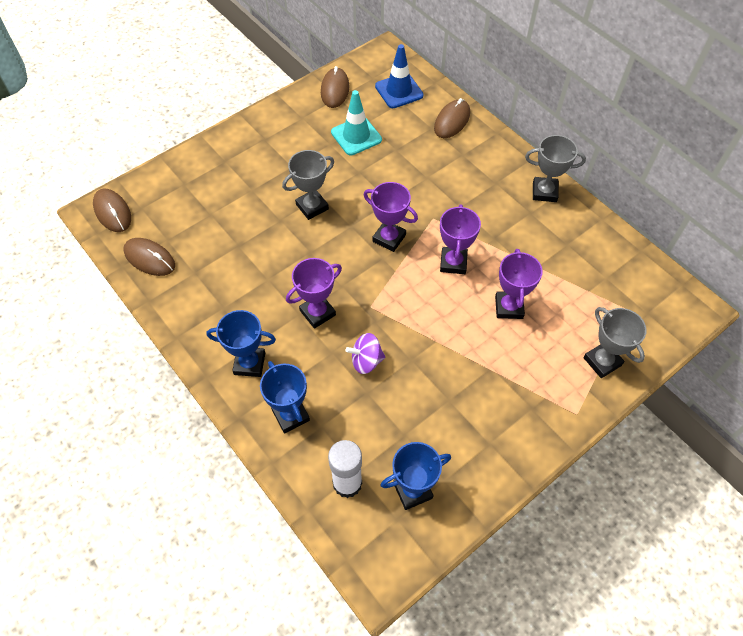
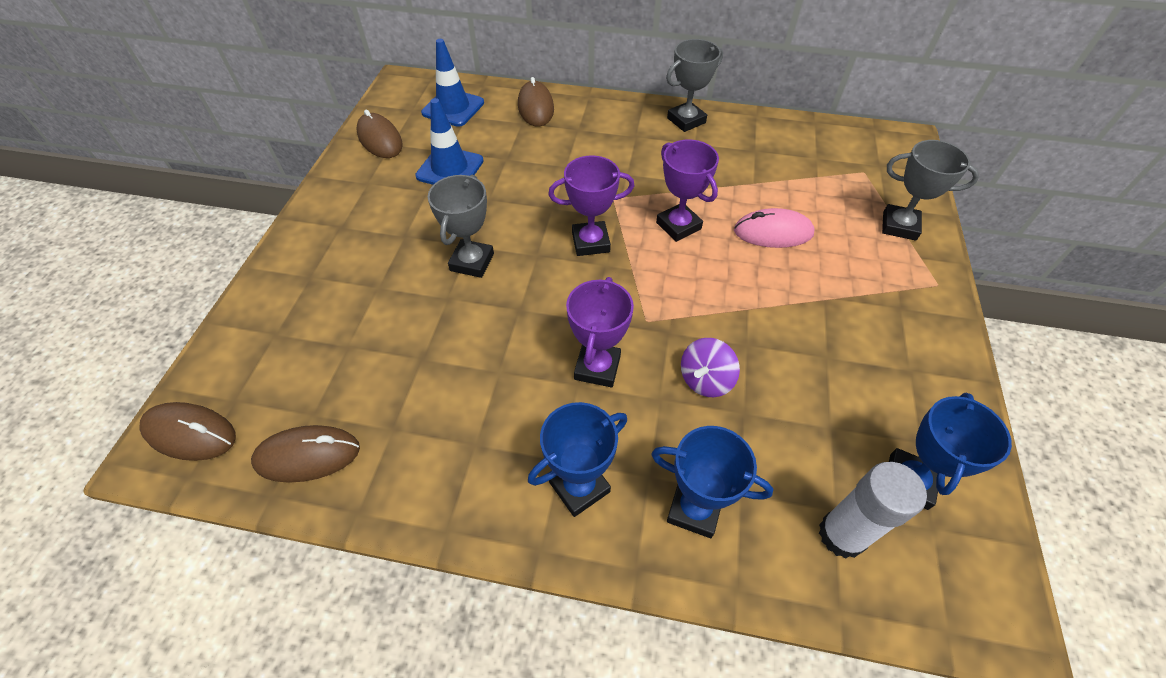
camera: 40 degrees left, 5 degrees down
turquoise traffic cone [331,90,382,156] -> blue traffic cone [415,98,483,185]
purple trophy [495,249,543,319] -> pink mouse [734,208,815,248]

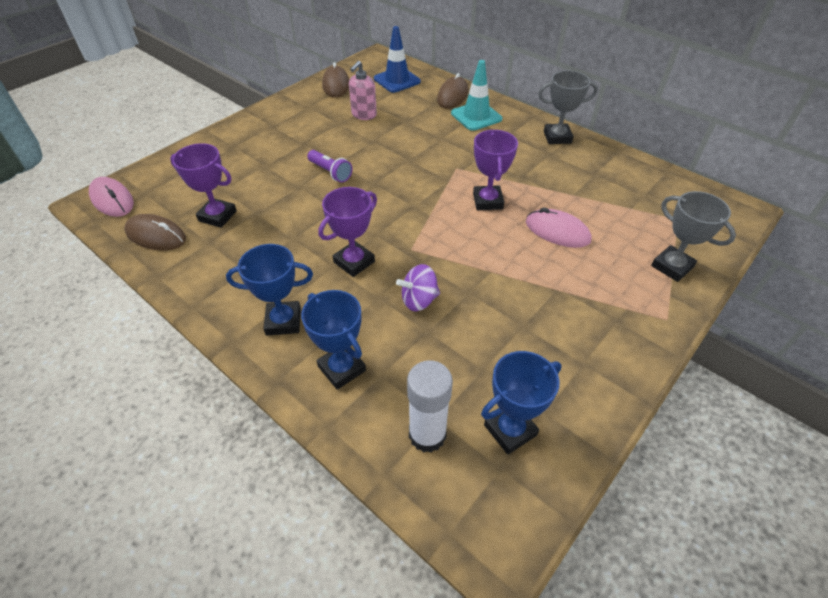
camera: 30 degrees right, 5 degrees down
brown mouse [139,402,236,461] -> pink mouse [89,177,134,217]
blue traffic cone [415,98,483,185] -> pink soap dispenser [349,61,377,120]
grey trophy [428,175,494,278] -> purple flashlight [307,150,352,183]
purple trophy [548,155,634,256] -> purple trophy moved to [170,143,237,228]
none -> turquoise traffic cone [451,60,502,131]

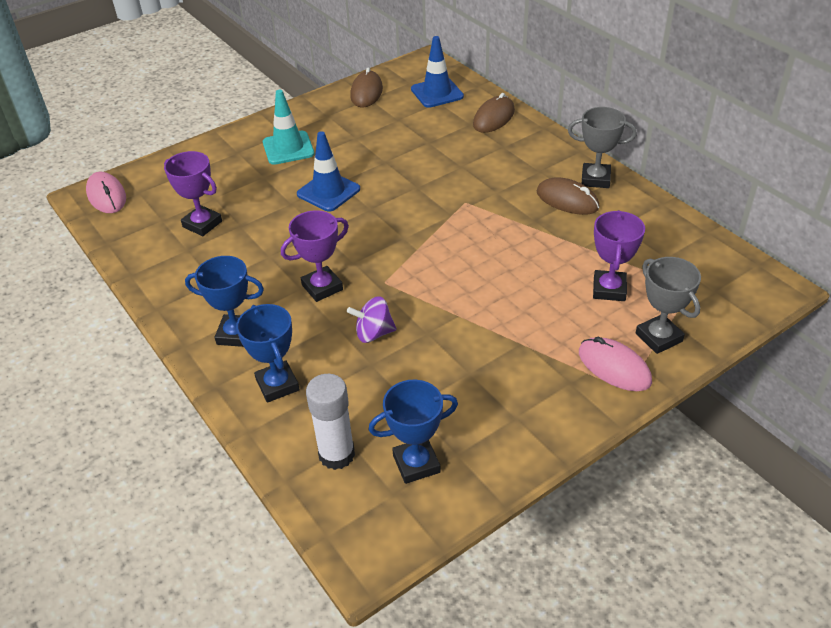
camera: 15 degrees right, 5 degrees down
brown mouse [124,214,186,250] -> brown mouse moved to [536,177,600,215]
purple flashlight [307,150,352,183] -> blue traffic cone [297,131,360,212]
pink soap dispenser [349,61,377,120] -> none
turquoise traffic cone [451,60,502,131] -> turquoise traffic cone moved to [263,90,314,165]
purple trophy [473,130,518,210] -> purple trophy moved to [593,210,645,301]
pink mouse [526,207,591,248] -> pink mouse moved to [579,337,652,391]

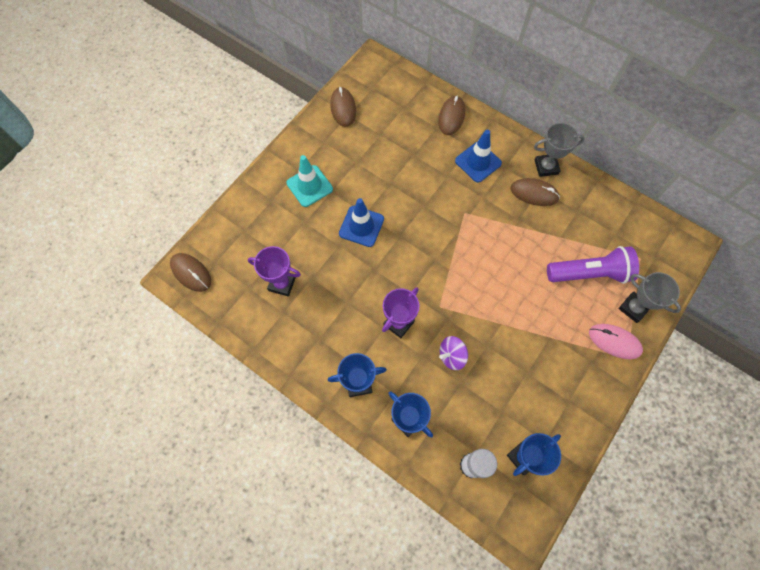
camera: 20 degrees left, 25 degrees up
pink mouse [86,172,126,213] -> brown mouse [170,253,211,292]
blue traffic cone [411,36,464,108] -> blue traffic cone moved to [455,130,502,182]
purple trophy [593,210,645,301] -> purple flashlight [547,246,639,284]

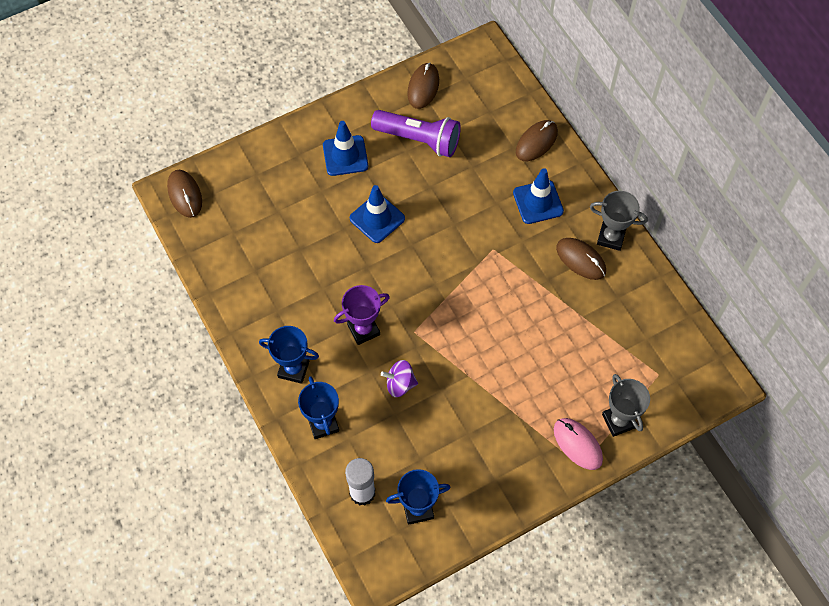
camera: 25 degrees right, 5 degrees down
purple trophy [248,246,301,297] -> none
turquoise traffic cone [287,155,333,207] -> blue traffic cone [323,121,368,176]
purple flashlight [547,246,639,284] -> purple flashlight moved to [371,110,461,157]

